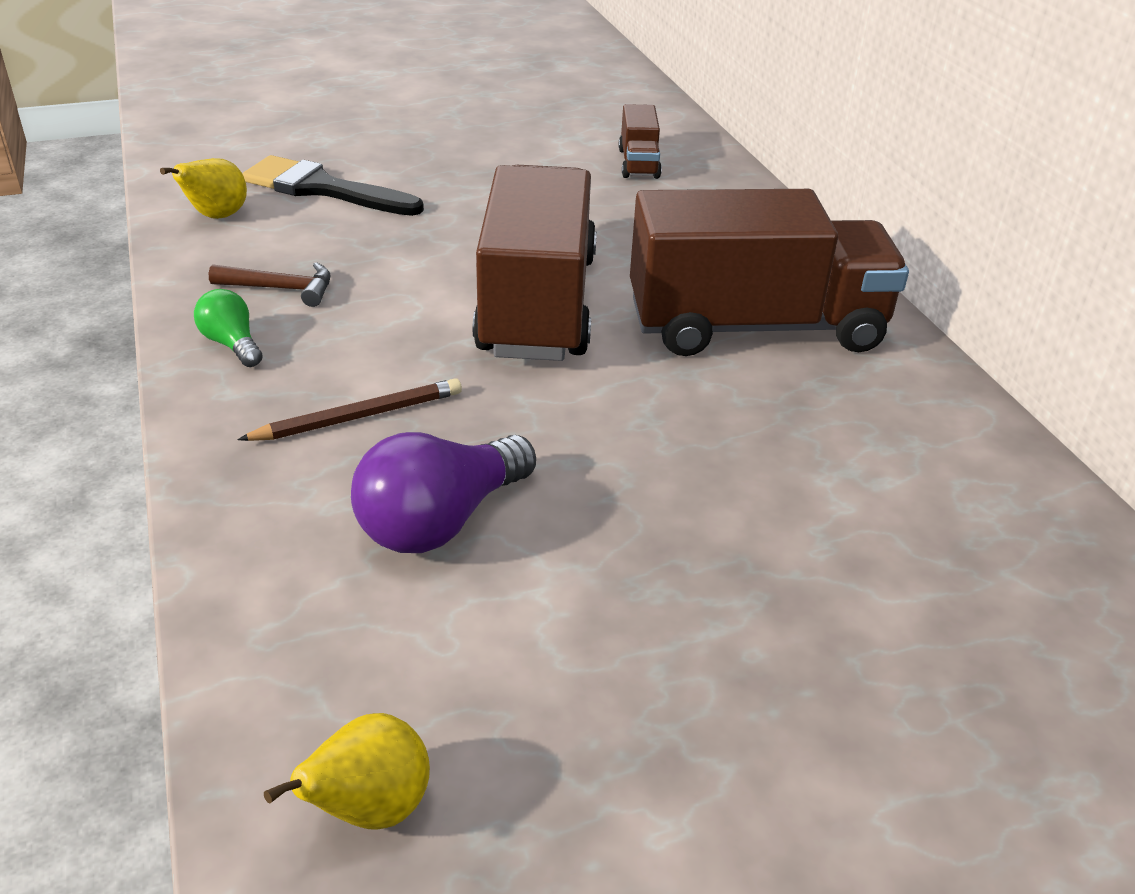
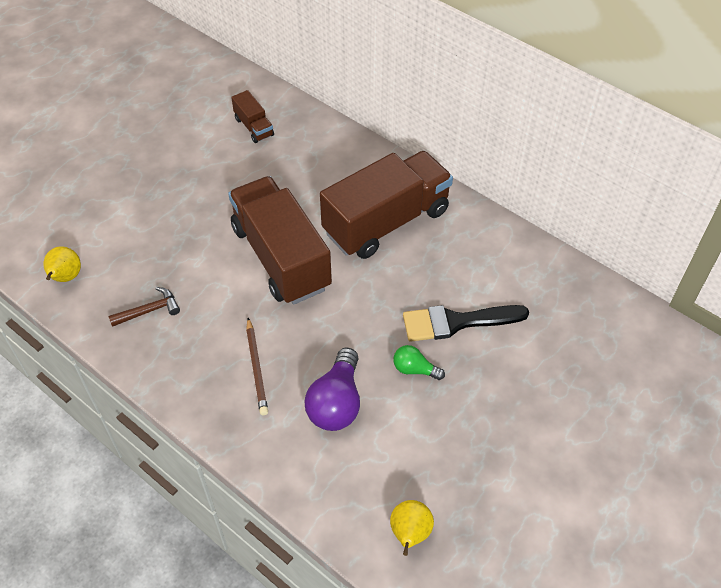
camera: 30 degrees left, 15 degrees up
green light bulb [194,289,263,367] -> green light bulb moved to [393,345,445,380]
brown pencil [237,378,462,441] -> brown pencil turned 135 degrees clockwise [246,318,268,415]
black brush [242,155,424,216] -> black brush moved to [403,305,529,342]

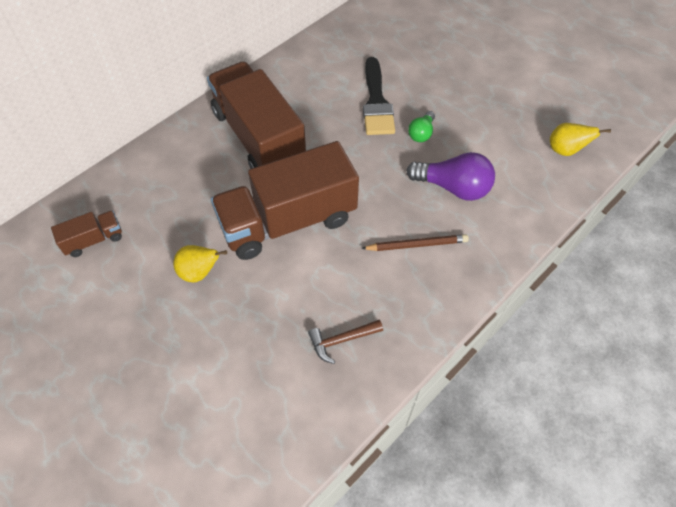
camera: 85 degrees left, 5 degrees up
yellow pear [44,246,81,282] -> yellow pear moved to [173,245,227,283]
brown hammer [108,287,180,327] -> brown hammer turned 90 degrees counterclockwise [308,319,383,364]

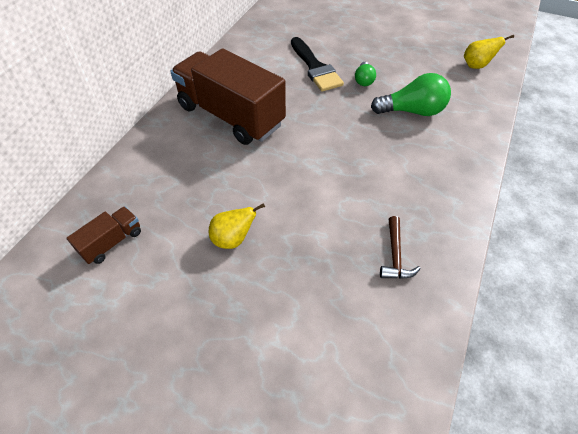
camera: 20 degrees left, 5 degrees down
brown truck [211,141,359,260] -> none
brown hammer [308,319,383,364] -> brown hammer turned 45 degrees counterclockwise [380,216,421,279]
brown pencil [361,234,469,251] -> none
purple light bulb [406,152,495,201] -> green light bulb [371,73,451,116]

